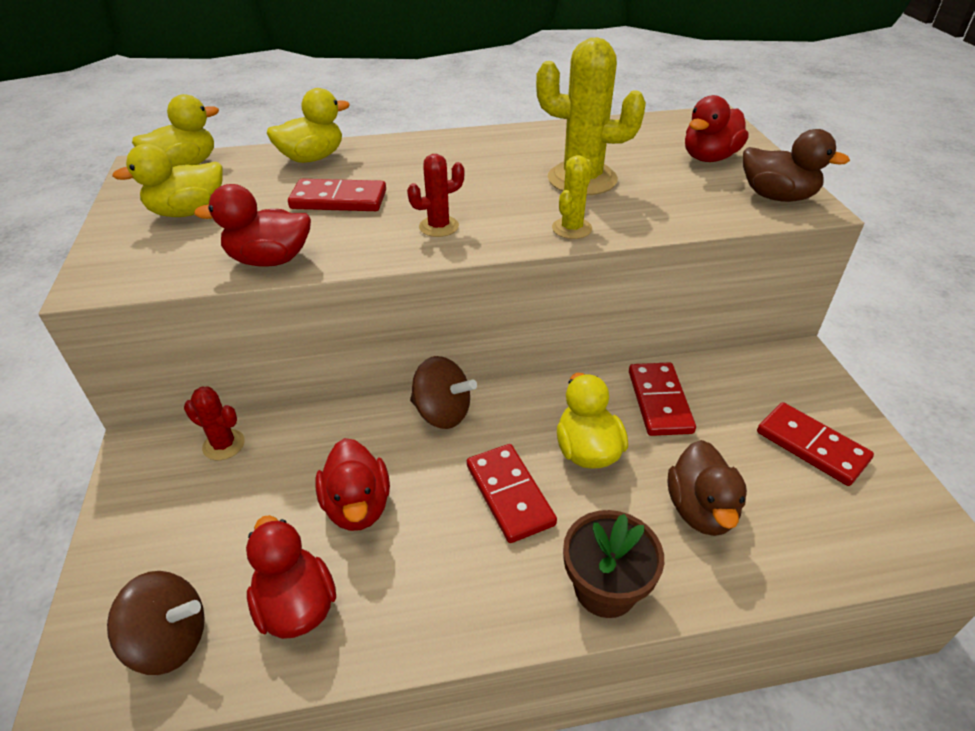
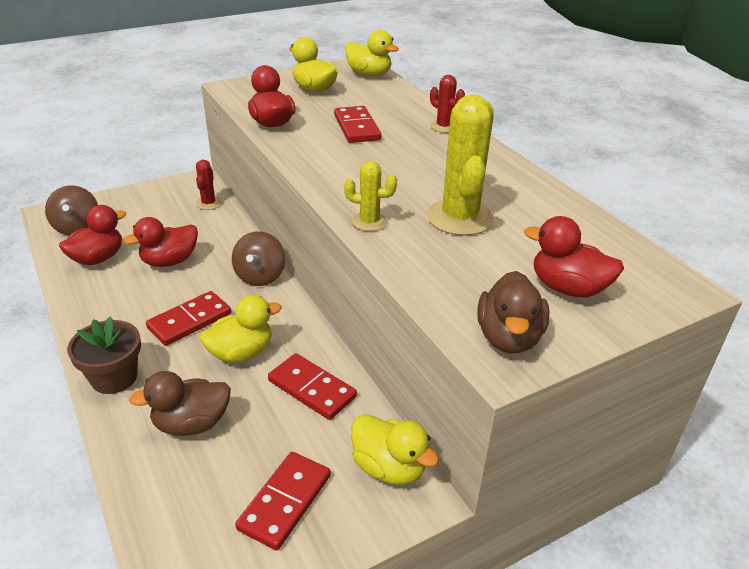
camera: 70 degrees right, 5 degrees down
yellow duck [267,88,350,163] -> yellow duck moved to [351,414,439,485]
red cactus [407,154,464,237] -> red cactus moved to [430,75,465,133]
red domino [629,362,696,436] -> red domino turned 60 degrees clockwise [268,353,357,420]

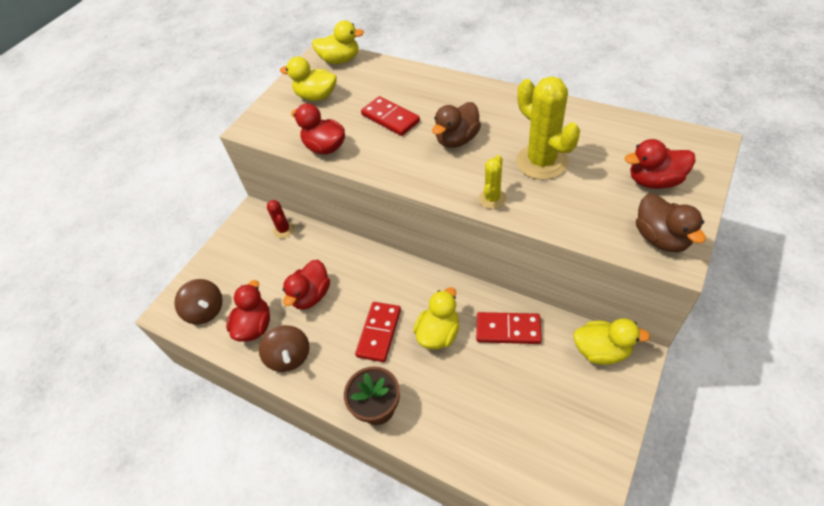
camera: 25 degrees left, 15 degrees up
brown duck [129,371,231,436] -> brown duck moved to [432,102,481,148]
brown spinning top [232,231,285,286] -> brown spinning top moved to [259,325,309,372]
red domino [235,452,331,551] -> none
yellow cactus [344,161,397,231] -> yellow cactus turned 45 degrees counterclockwise [479,155,507,209]
red cactus [430,75,465,133] -> none

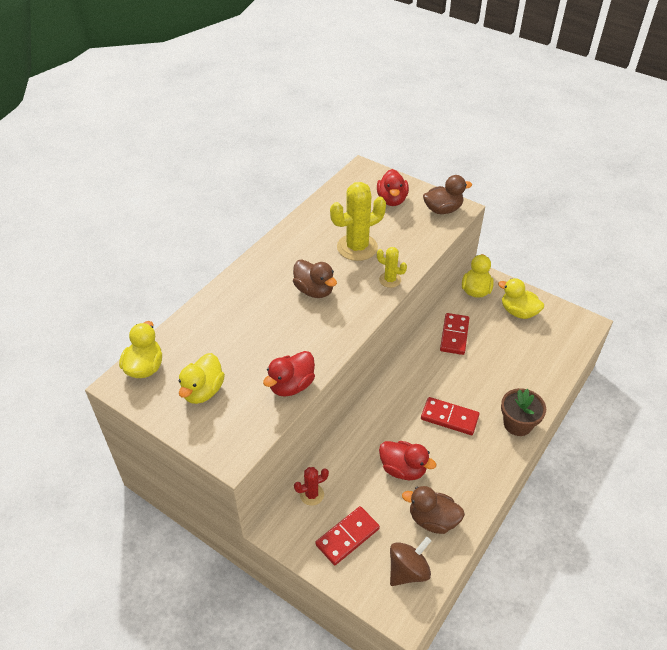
camera: 90 degrees left, 5 degrees down
red duck [226,280,270,342] -> brown duck [402,486,465,534]
brown spinning top [259,325,309,372] -> none
red domino [361,96,420,136] -> red domino moved to [315,506,380,566]
yellow duck [413,287,459,350] -> yellow duck moved to [498,278,544,319]

